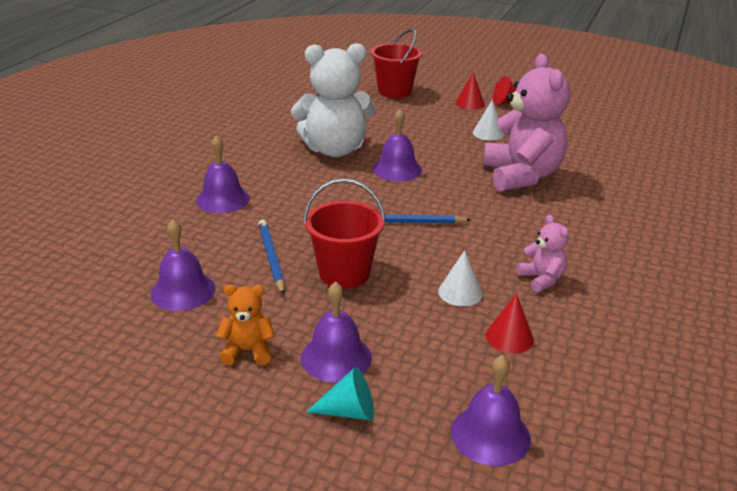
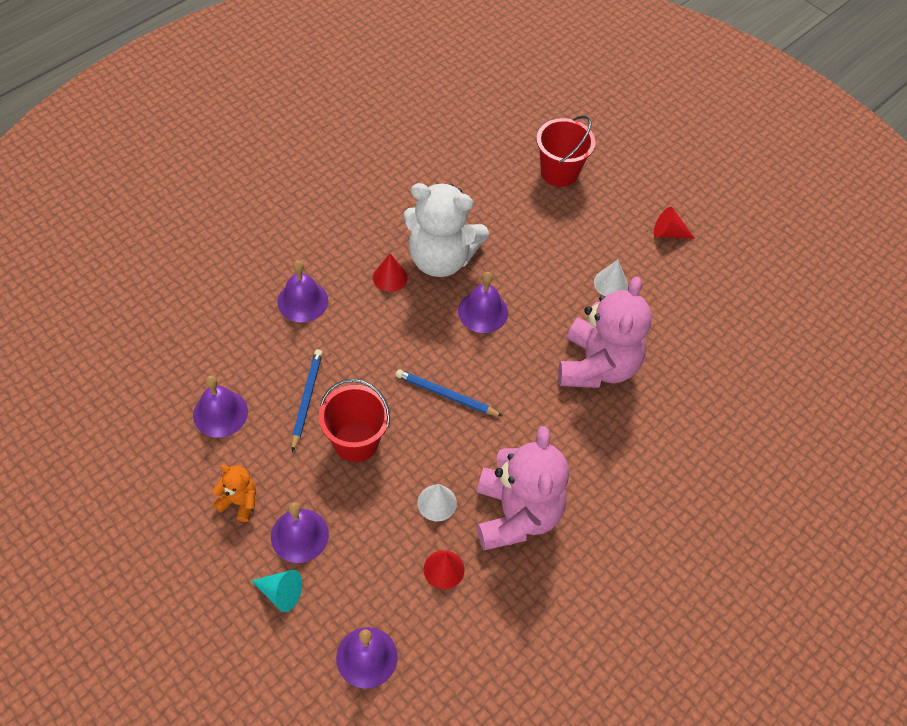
camera: 20 degrees right, 25 degrees up
red cone [456,72,485,110] -> red cone moved to [373,254,408,292]
pink teddy bear [517,215,569,292] -> pink teddy bear [477,426,569,550], size x2.18

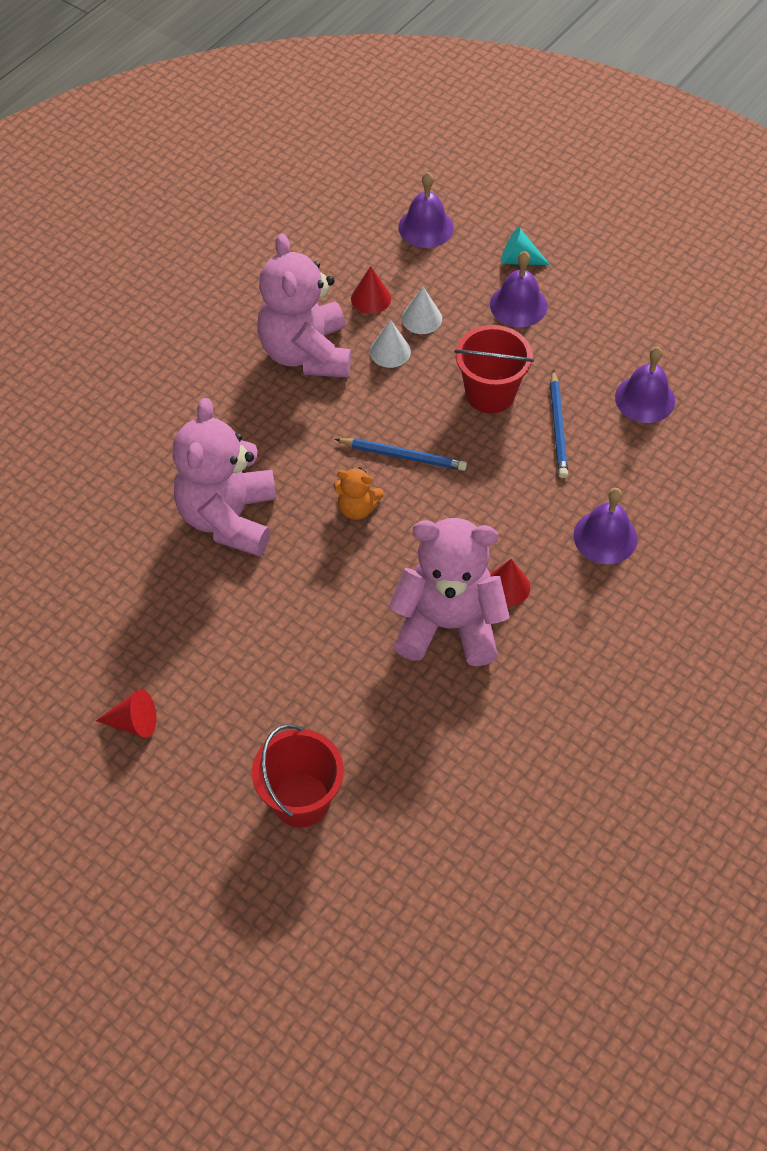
camera: 175 degrees right, 0 degrees up
orange teddy bear [212,465,256,522] -> orange teddy bear moved to [334,467,384,520]
white teddy bear [403,183,489,277] -> pink teddy bear [389,518,510,666]
purple bell [458,272,508,333] -> none
white cone [594,260,628,296] -> white cone moved to [402,287,442,334]

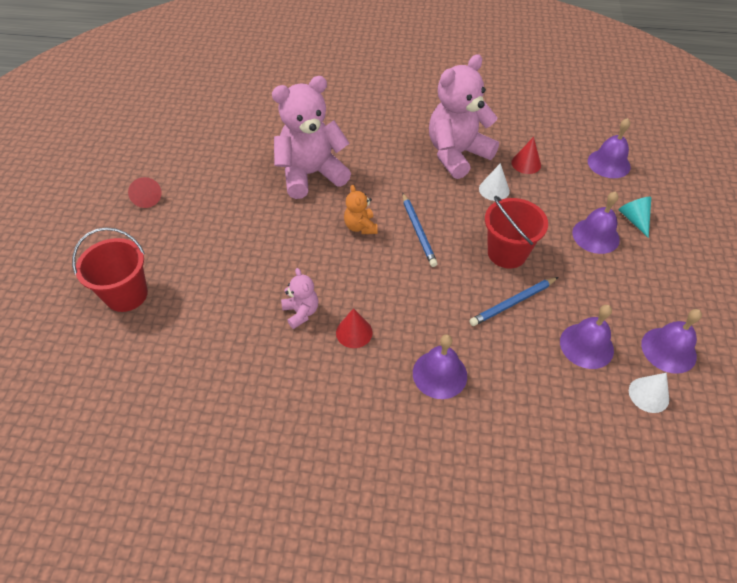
camera: 60 degrees right, 5 degrees down
pink teddy bear [389,518,510,666] -> pink teddy bear [281,268,318,329], size x0.46
white cone [402,287,442,334] -> white cone moved to [629,373,669,413]
none -> purple bell [641,309,702,374]

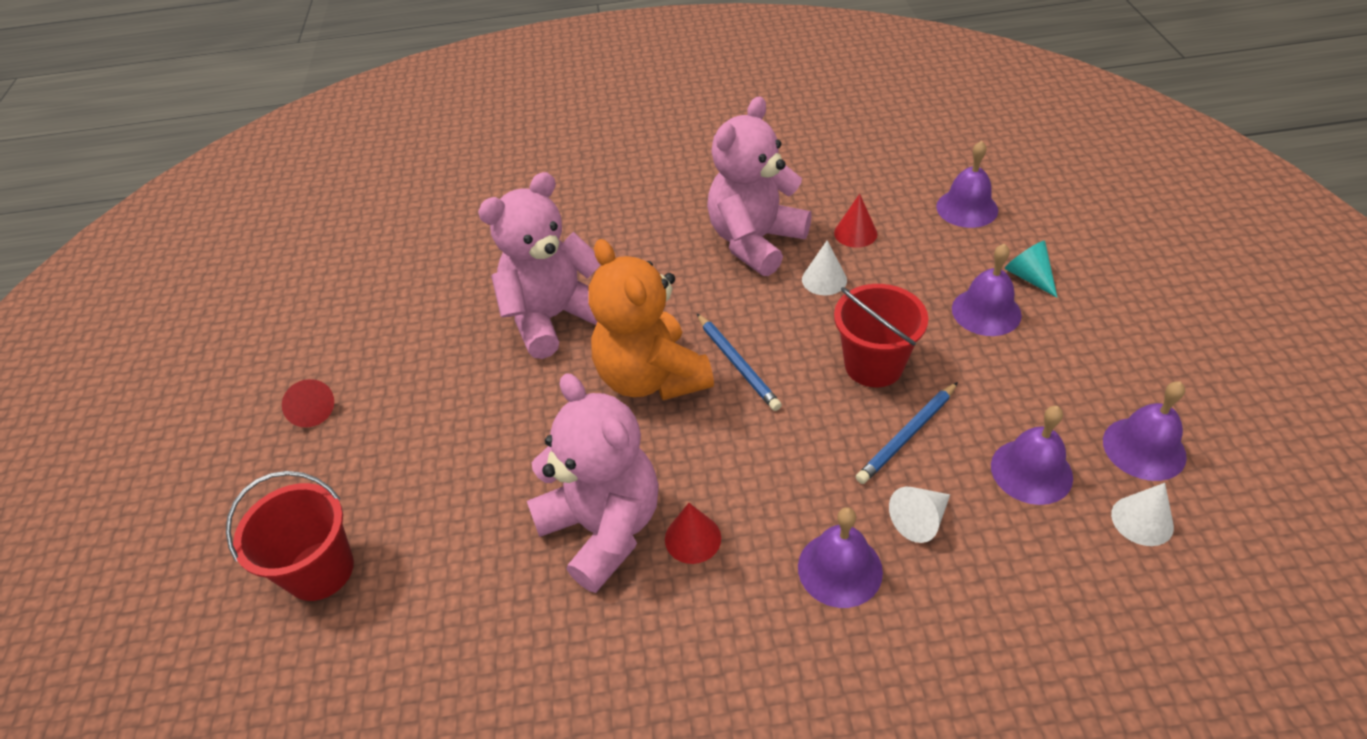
camera: 10 degrees left, 5 degrees down
pink teddy bear [281,268,318,329] -> pink teddy bear [527,373,659,593], size x2.18
orange teddy bear [344,185,377,234] -> orange teddy bear [588,239,714,400], size x2.18
none -> white cone [889,487,950,543]

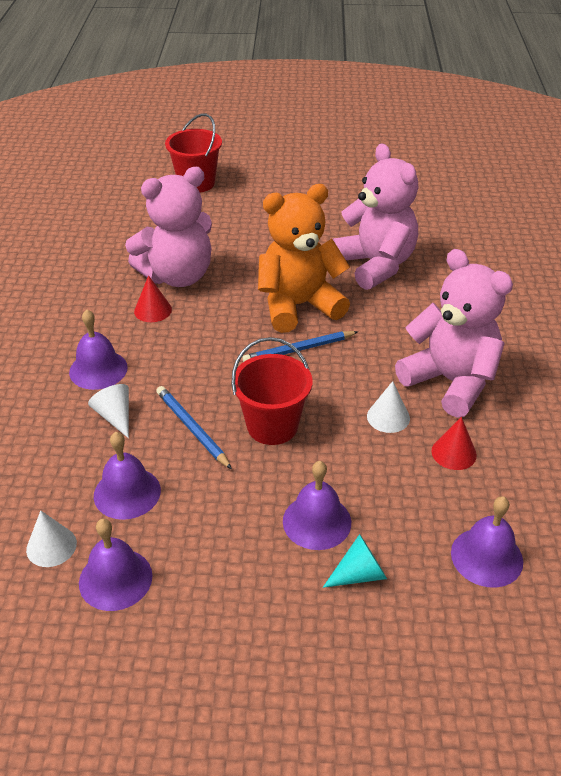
camera: 95 degrees right, 5 degrees down
red cone [282,379,334,427] -> none

